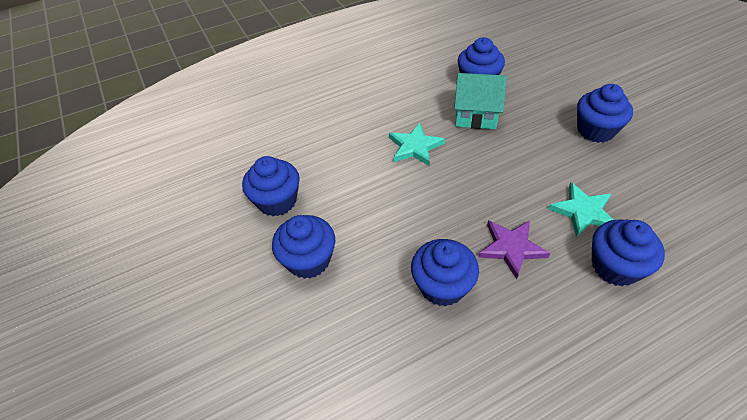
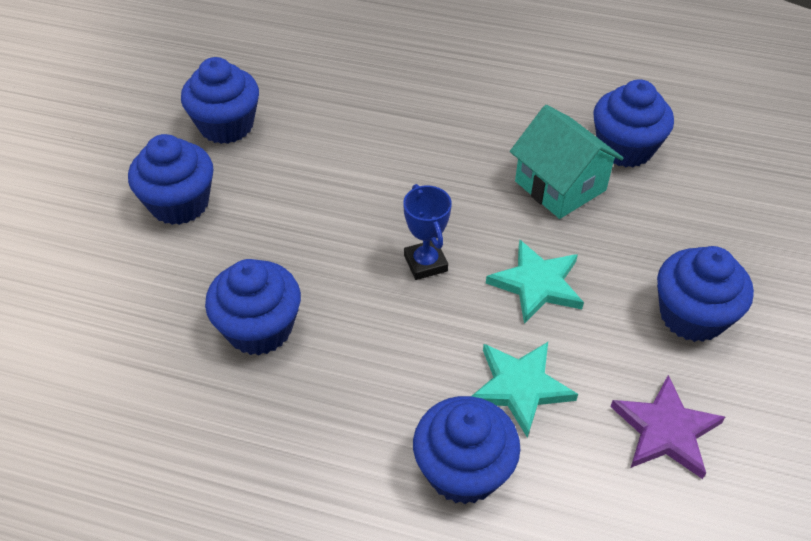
camera: 40 degrees right, 0 degrees up
turquoise star [389,123,445,166] -> turquoise star moved to [486,240,584,324]
purple star [478,220,550,279] -> purple star moved to [610,375,725,479]
none -> blue trophy [403,184,452,280]

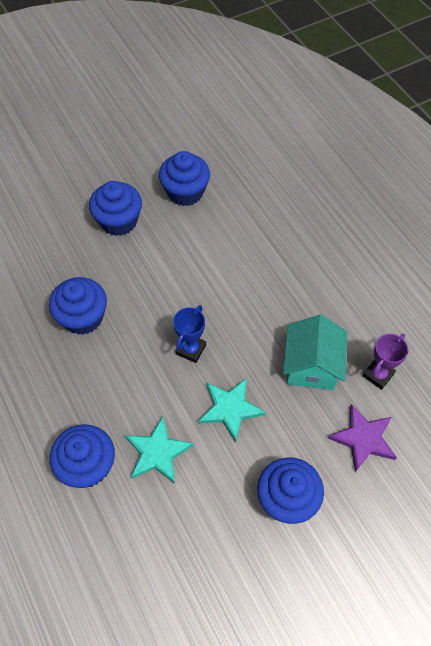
camera: 45 degrees right, 10 degrees up
blue cupcake [593,79,674,167] -> purple trophy [362,334,408,390]
purple star [610,375,725,479] -> purple star moved to [328,404,397,472]

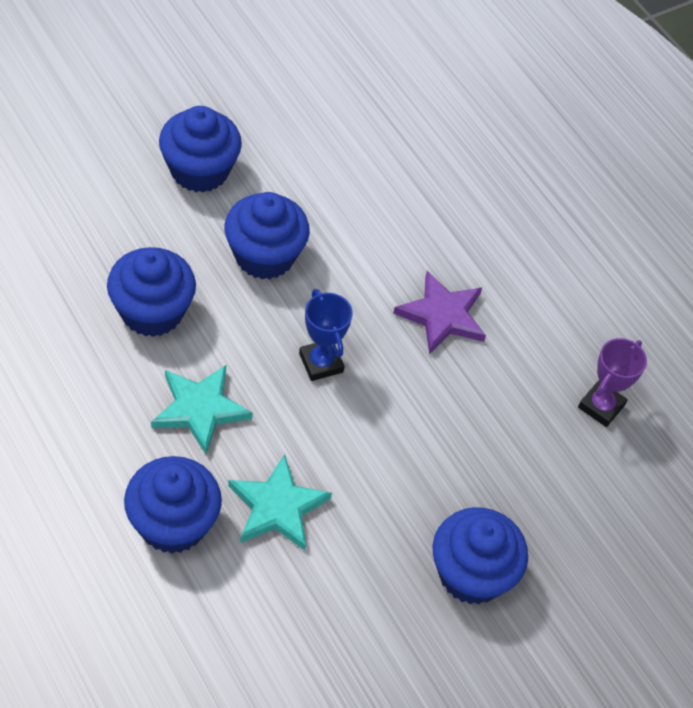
camera: 10 degrees left, 5 degrees down
blue cupcake [159,151,210,206] -> blue cupcake moved to [224,192,310,279]
blue trophy [173,305,206,363] -> blue trophy turned 45 degrees counterclockwise [299,289,353,381]
turquoise star [198,378,266,442] -> turquoise star moved to [151,365,253,454]
turquoise house [283,315,348,390] -> none
purple star [328,404,397,472] -> purple star moved to [393,271,486,355]

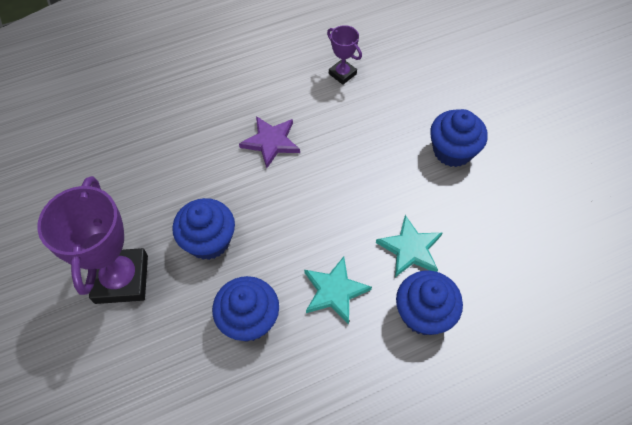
camera: 75 degrees left, 5 degrees up
blue cupcake [159,106,242,193] -> purple trophy [37,176,148,304]
blue trophy [299,289,353,381] -> none

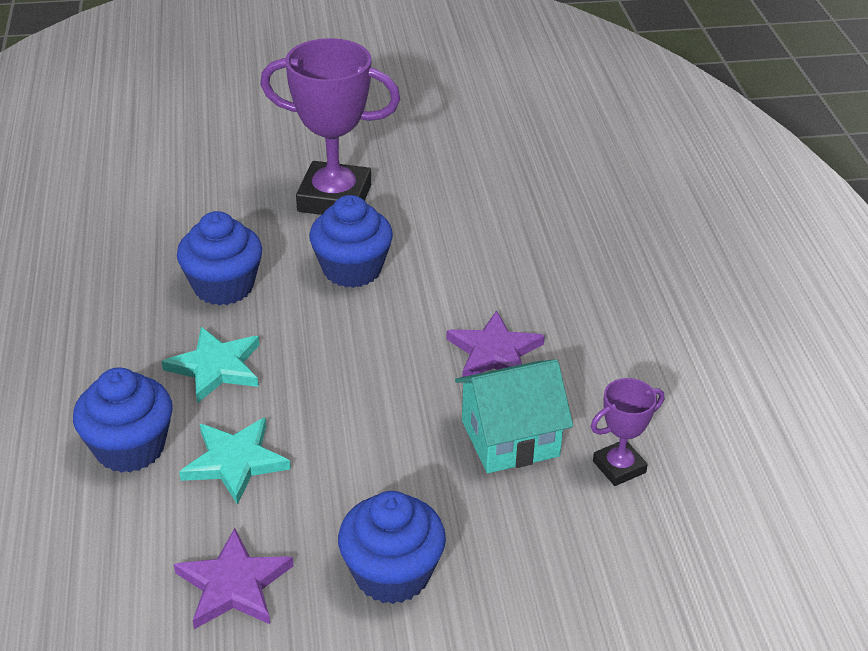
camera: 105 degrees right, 20 degrees down
none -> purple star [174,528,294,629]
none -> turquoise house [455,359,573,473]

